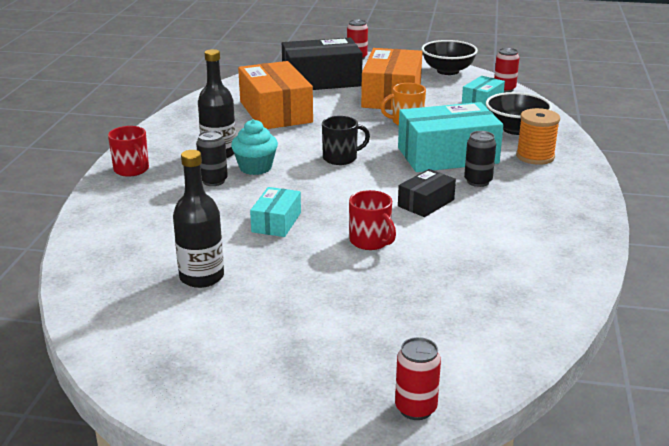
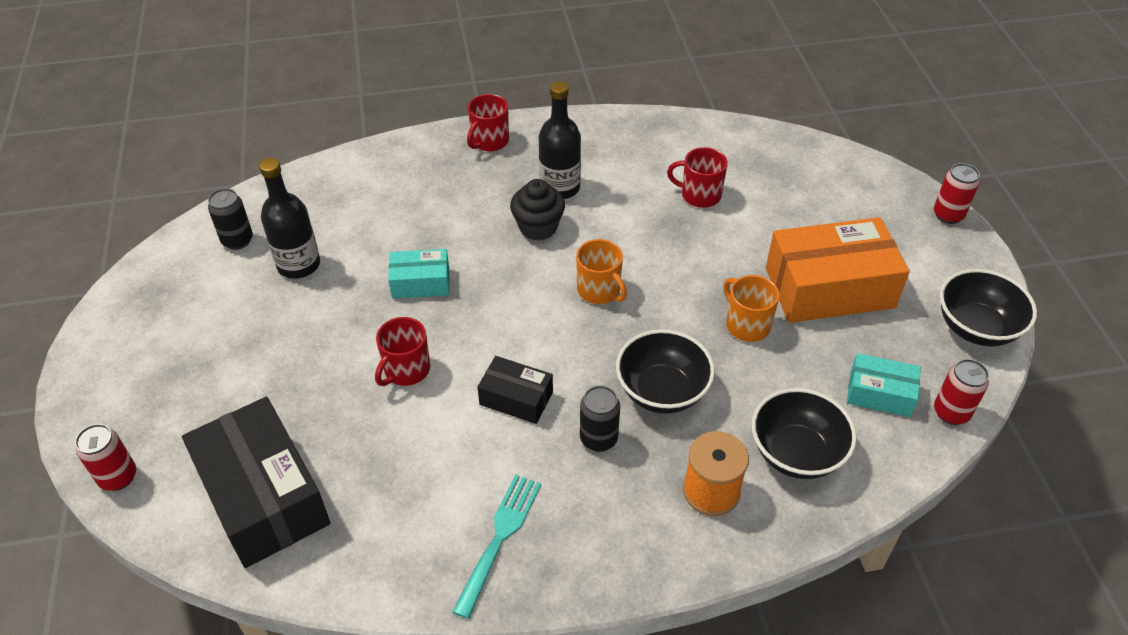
camera: 70 degrees right, 20 degrees up
black can [196,130,228,186] -> black can moved to [208,188,253,250]
turquoise cupcake [231,119,278,175] -> black cupcake [510,179,565,240]
orange box [238,61,313,129] -> red mug [667,147,728,208]
black box [282,38,363,90] -> black box moved to [182,397,330,568]
black mug [322,116,370,165] -> orange mug [576,239,627,304]
turquoise box [398,102,503,172] -> black bowl [616,329,715,414]
none -> turquoise fork [452,475,541,619]

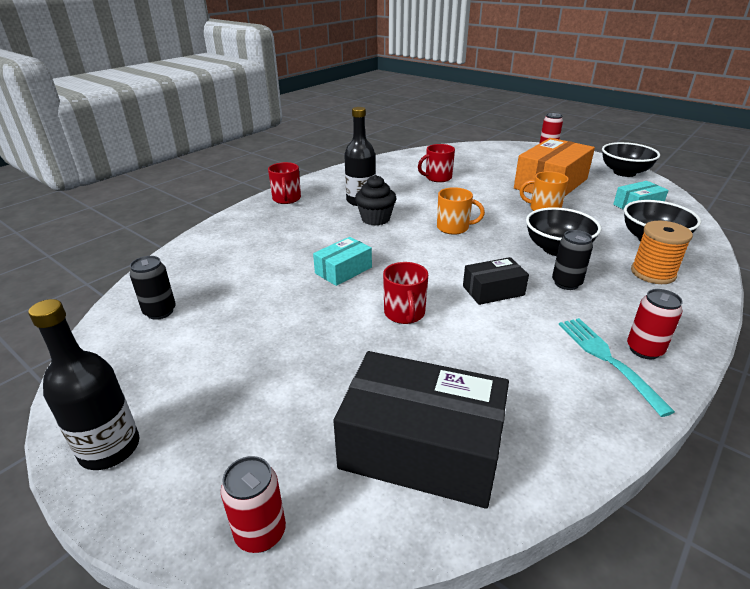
camera: 40 degrees left, 15 degrees down
black bottle [259,158,320,279] -> black bottle moved to [29,299,139,470]
red can [934,359,989,425] -> red can moved to [627,289,683,359]

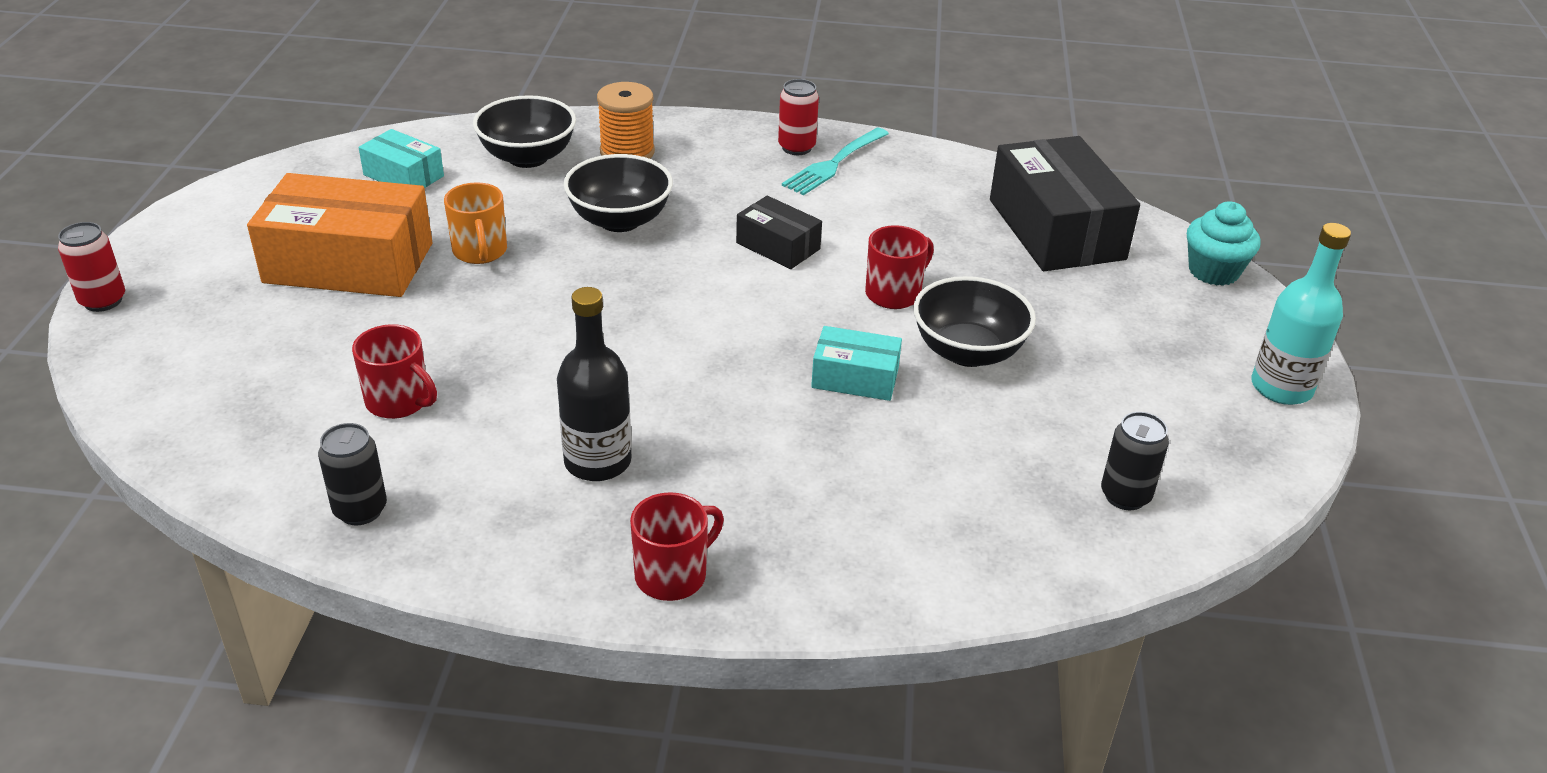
camera: 125 degrees left, 5 degrees up
black bottle [29,299,139,470] -> turquoise bottle [1251,223,1351,405]
red can [221,456,286,553] -> turquoise cupcake [1187,201,1260,286]
black cupcake [355,175,396,226] -> none
orange mug [437,187,485,235] -> none
black can [552,230,593,290] -> black can moved to [318,423,387,525]
black bowl [602,142,660,177] -> black bowl moved to [913,276,1036,367]

